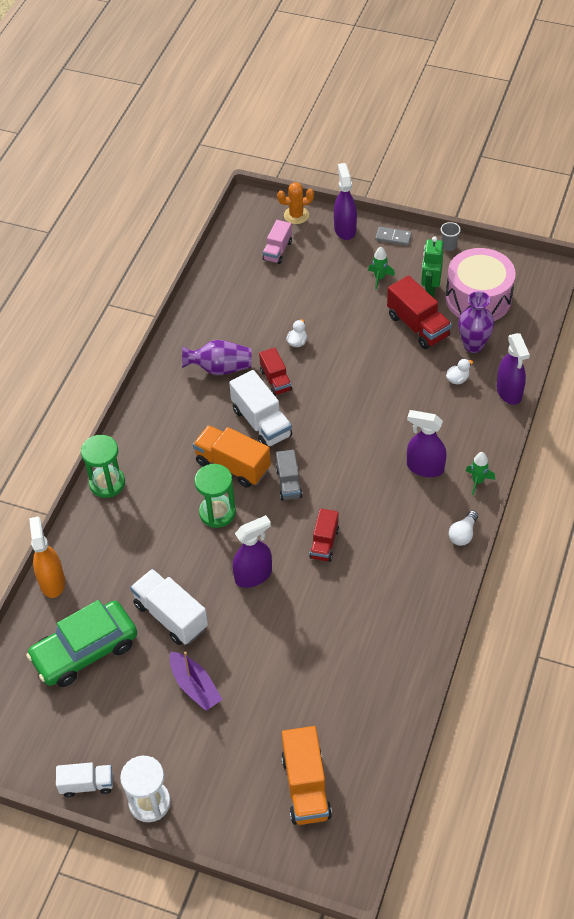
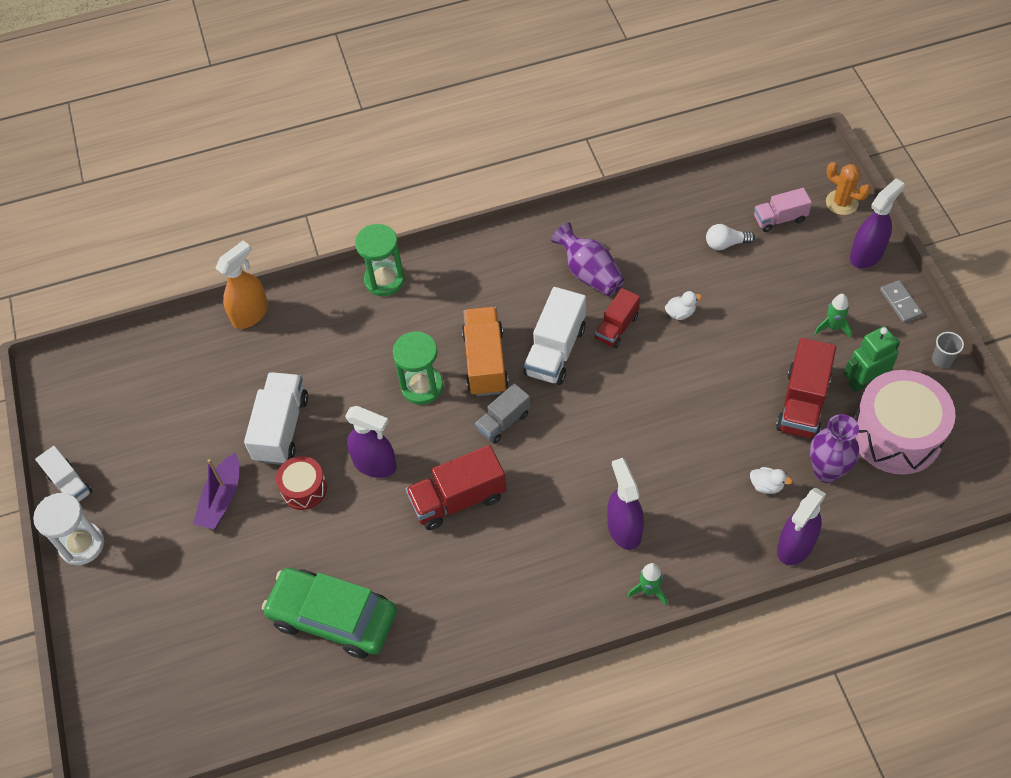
camera: 55 degrees right, 5 degrees up
green car [26,600,137,687] -> green car moved to [262,568,397,658]
orange truck [281,726,332,825] -> none
red truck [309,509,339,562] -> red truck [406,445,507,530], size x1.60
white light bulb [449,511,478,546] -> white light bulb moved to [706,224,755,250]
none -> red drum [276,456,327,510]

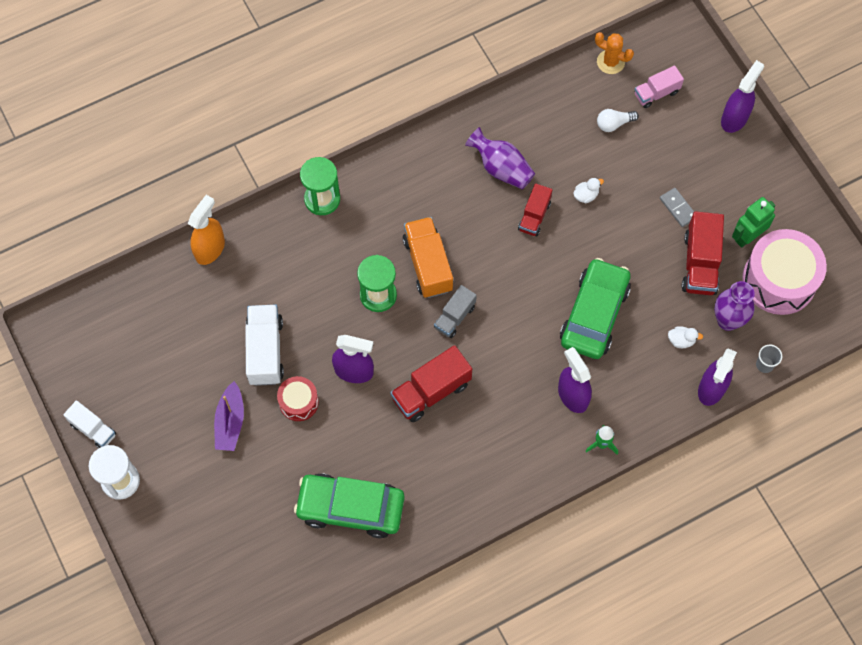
camera: 15 degrees left, 10 degrees up
white truck [524,287,586,385] -> none
green rocket [814,294,852,338] -> none
orange cactus [826,162,870,215] -> orange cactus moved to [595,32,634,74]
grey domino [880,280,923,323] -> grey domino moved to [660,188,694,227]
grey cup [932,332,964,368] -> grey cup moved to [756,344,782,373]
none -> green car [560,258,631,359]

